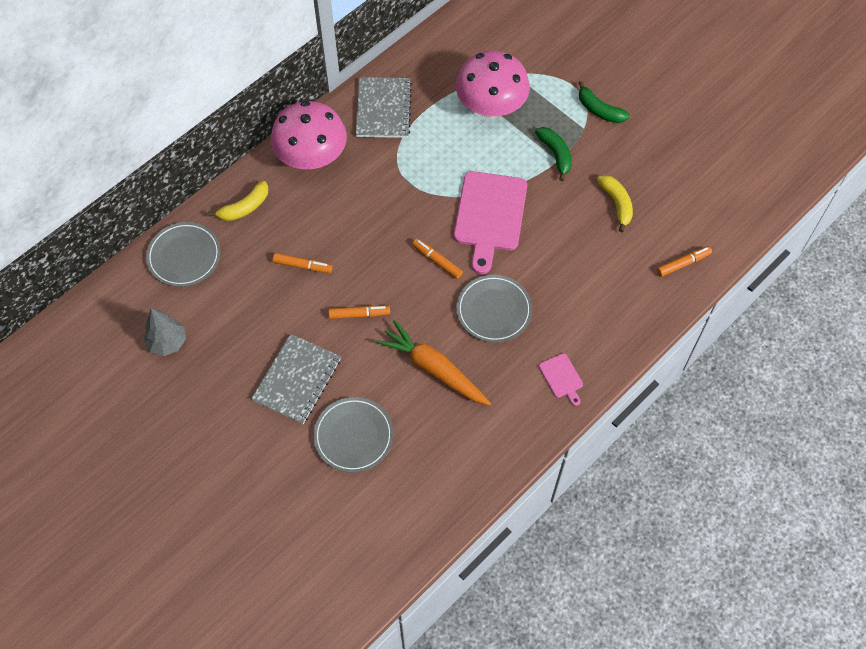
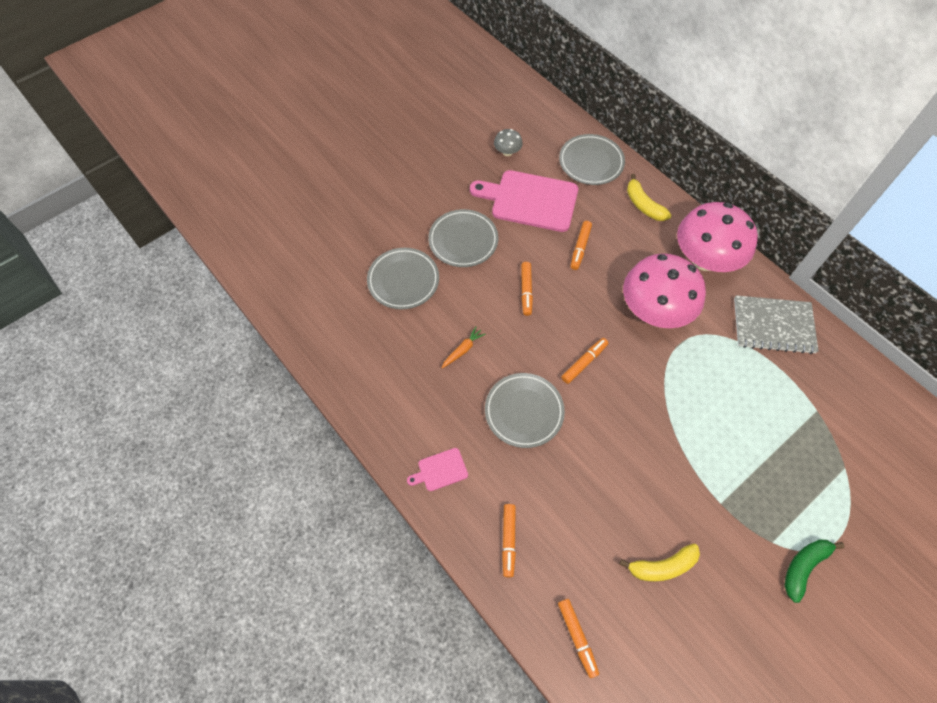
camera: 95 degrees right, 0 degrees up
grey tree [144,308,186,356] -> grey mushroom [494,129,523,156]
grey notebook [251,334,341,424] -> grey plate [428,209,498,267]
orange carrot [376,320,491,406] -> orange carrot [442,327,485,368], size x0.45
pink cutting board [454,171,527,274] -> pink cutting board moved to [470,170,578,232]
pink mushroom [456,51,530,118] -> pink mushroom moved to [623,253,706,328]
green banana [535,127,572,181] -> none
none -> orange marker [502,504,516,577]

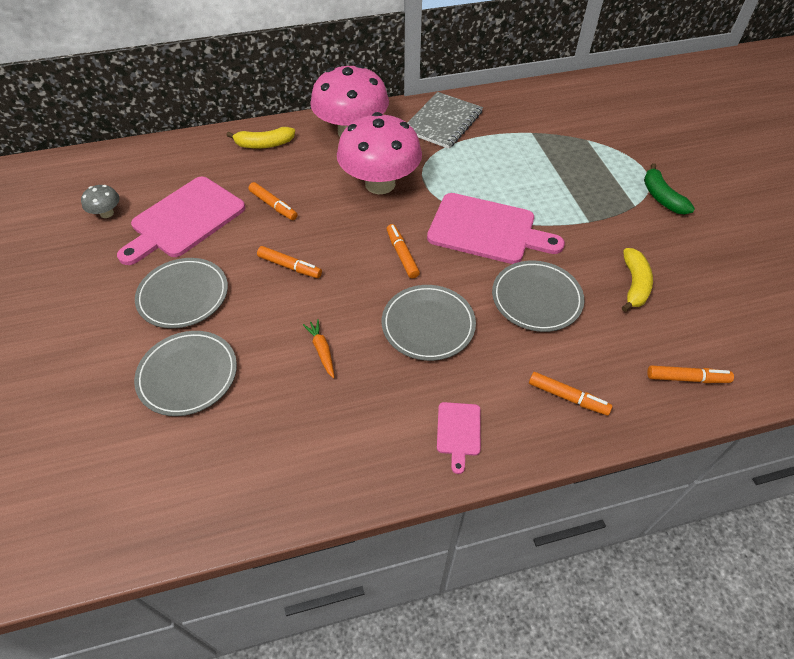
camera: 65 degrees left, 10 degrees down
grey plate [559,134,625,185] -> grey plate moved to [492,261,584,332]
none -> pink cutting board [427,193,565,264]

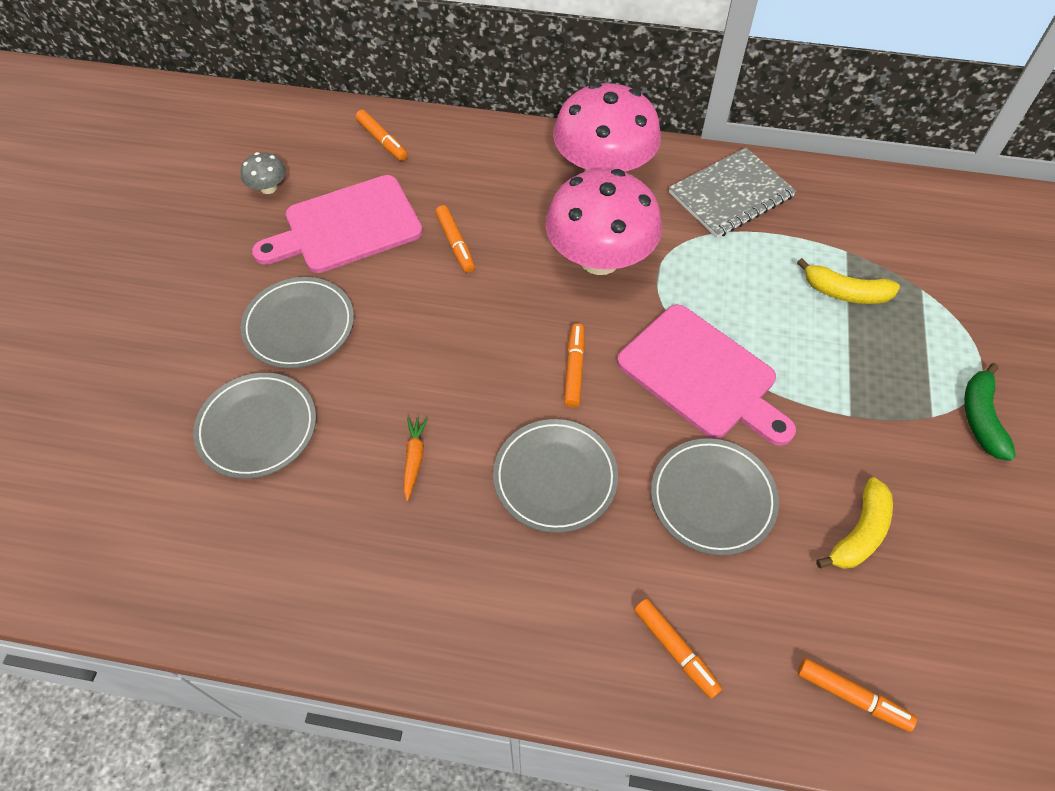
camera: 25 degrees right, 5 degrees up
yellow banana [226,127,295,149] -> yellow banana moved to [797,258,900,304]
orange marker [257,246,322,278] -> orange marker moved to [355,110,408,161]
pink cutting board [437,402,481,474] -> none

